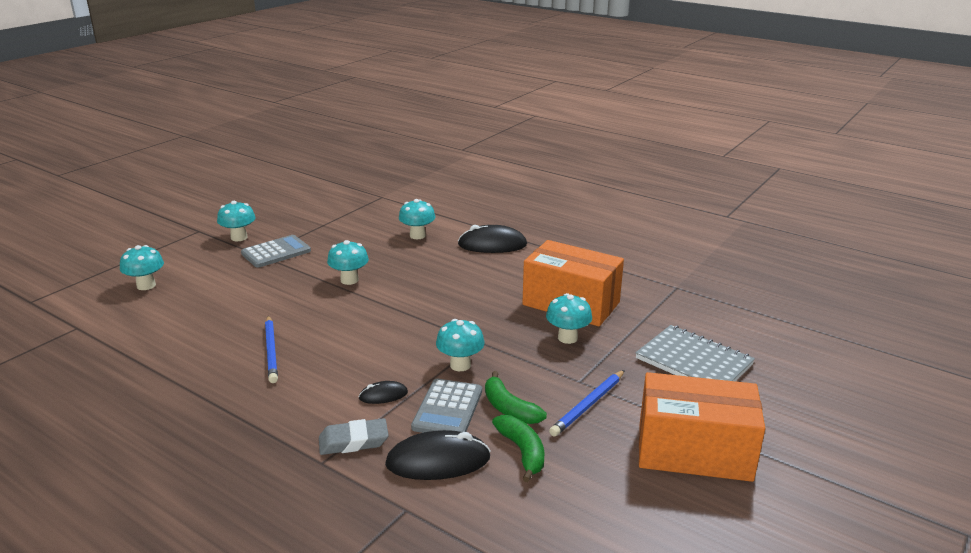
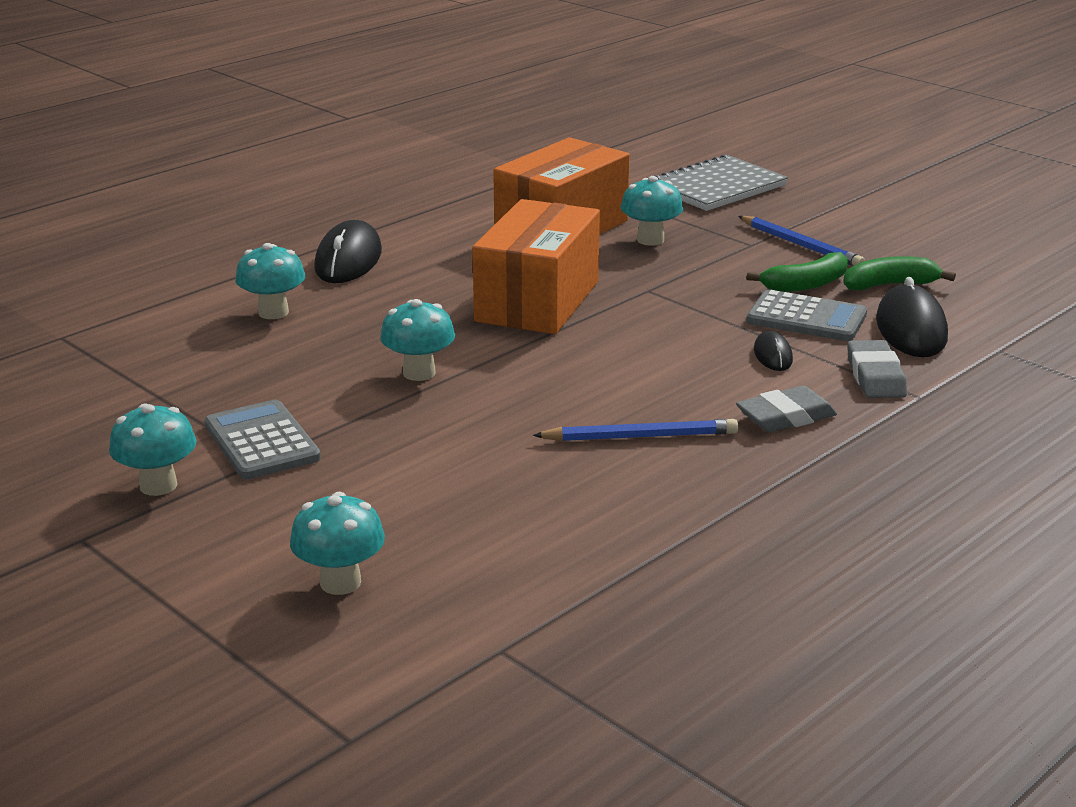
camera: 80 degrees left, 0 degrees up
turquoise mushroom [436,319,485,371] -> none
orange box [639,372,765,482] -> orange box moved to [472,199,600,334]
none -> grey eraser [736,386,837,432]

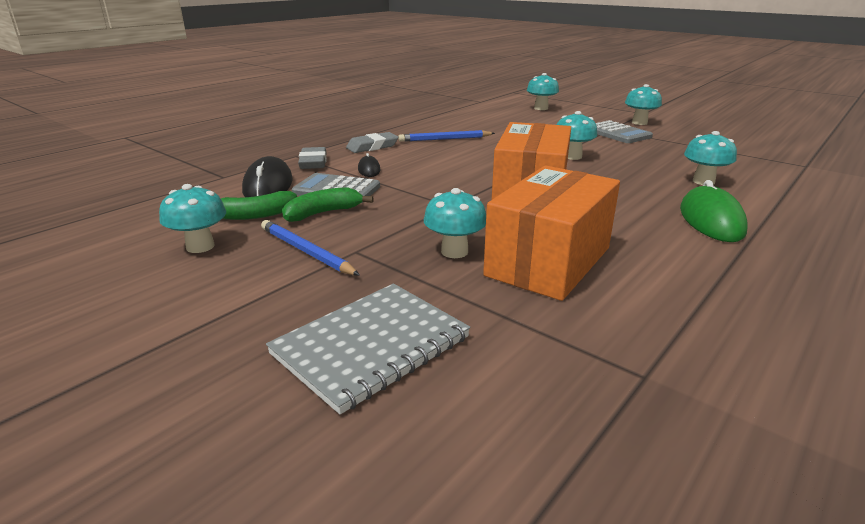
camera: 175 degrees right, 0 degrees up
black mouse [314,220,382,283] -> green mouse [680,180,748,242]
none -> turquoise mushroom [159,184,226,253]

